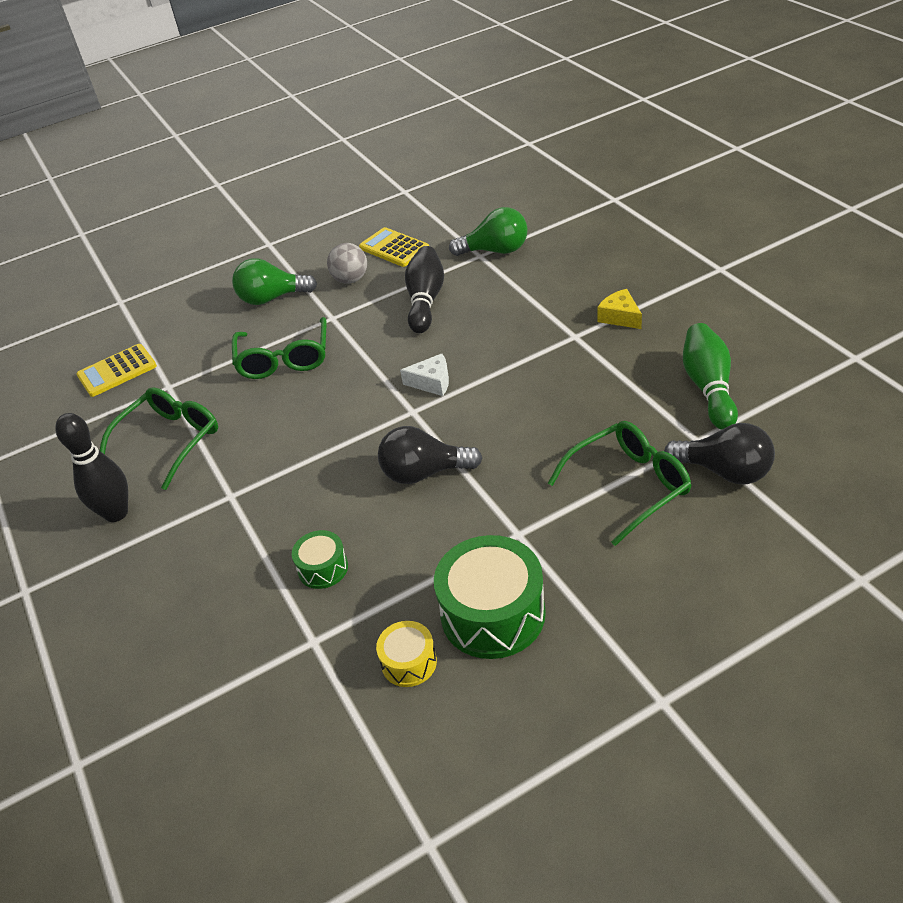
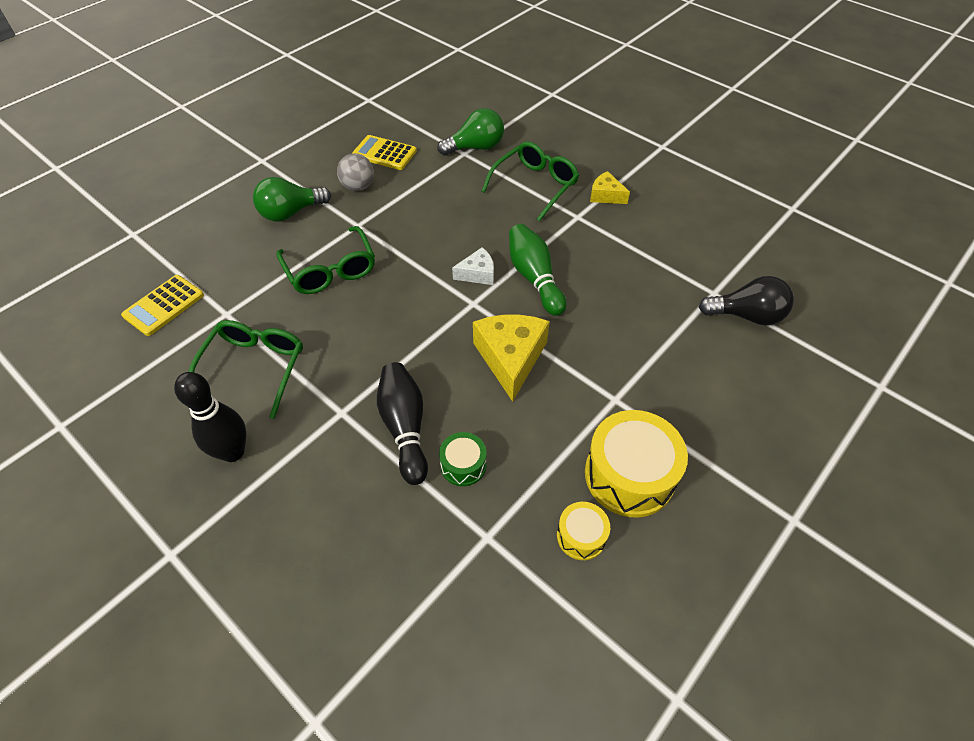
camera: 25 degrees left, 10 degrees up
black light bulb [378,426,483,484] -> yellow cheese [473,314,550,402]
black bowling pin [405,246,444,333] -> black bowling pin moved to [377,362,428,485]
green drum [434,535,546,659] -> yellow drum [585,410,688,517]
green glasses [548,421,691,546] -> green glasses moved to [481,142,579,222]
green bowling pin [683,323,738,430] -> green bowling pin moved to [509,224,566,316]

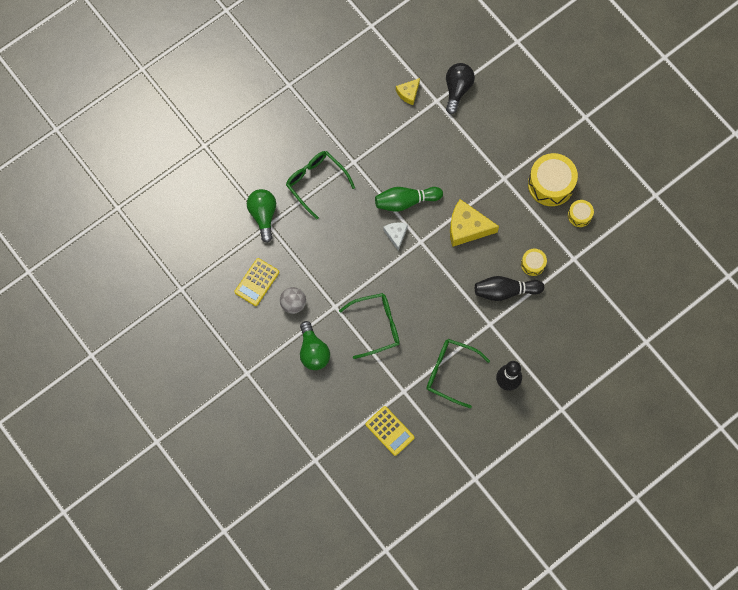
camera: 80 degrees left, 20 degrees up
green drum [439,432,486,486] -> yellow drum [521,249,547,276]
yellow cheese [590,171,630,204] -> yellow cheese moved to [396,78,420,105]

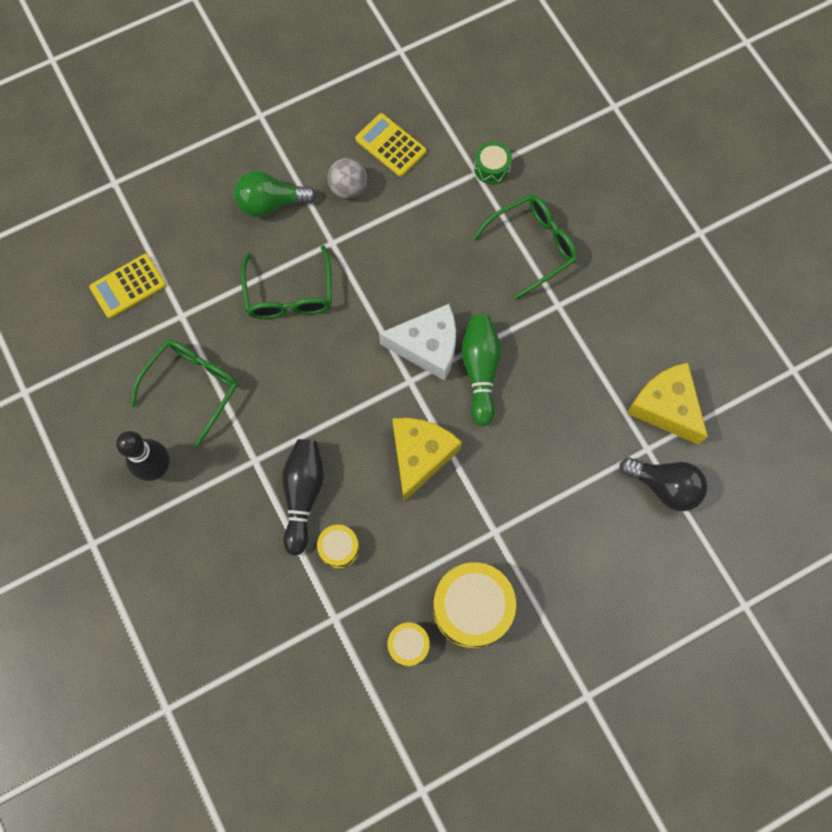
camera: 100 degrees right, 0 degrees up
green light bulb [247,189,276,243] -> green drum [474,141,512,184]
white cheese [383,223,408,251] -> white cheese [379,304,456,381], size x1.81
yellow cheese [396,78,420,105] -> yellow cheese [627,363,708,445], size x1.81

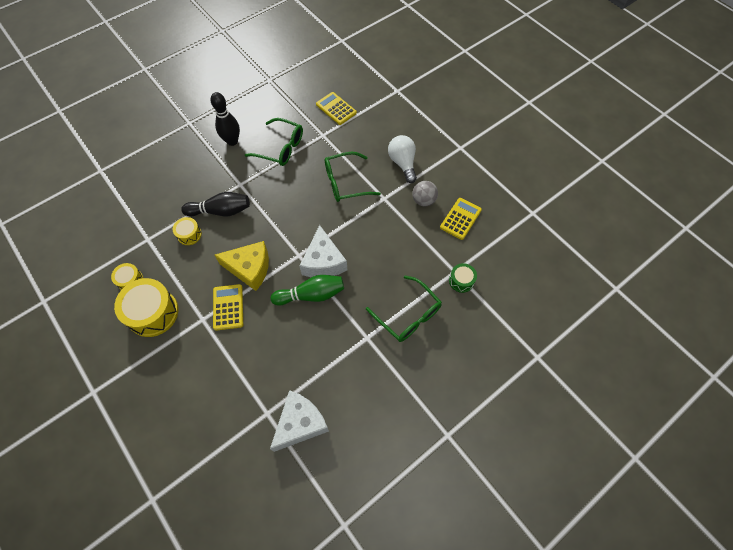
camera: 80 degrees right, 10 degrees down
green light bulb [234,171,316,217] -> white light bulb [388,135,417,183]
black light bulb [620,457,707,511] -> none
yellow cheese [627,363,708,445] -> white cheese [270,390,329,452]
none -> yellow calculator [213,284,243,331]

